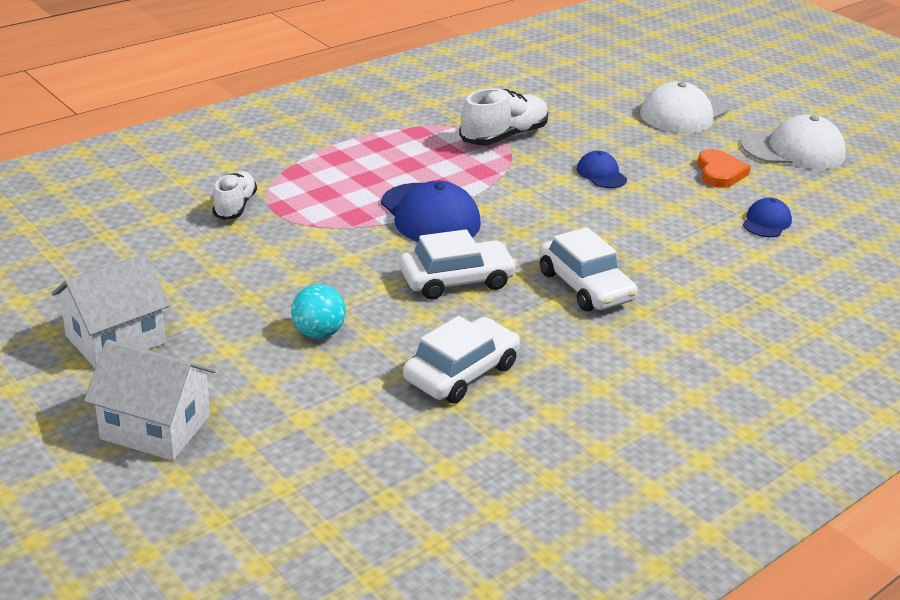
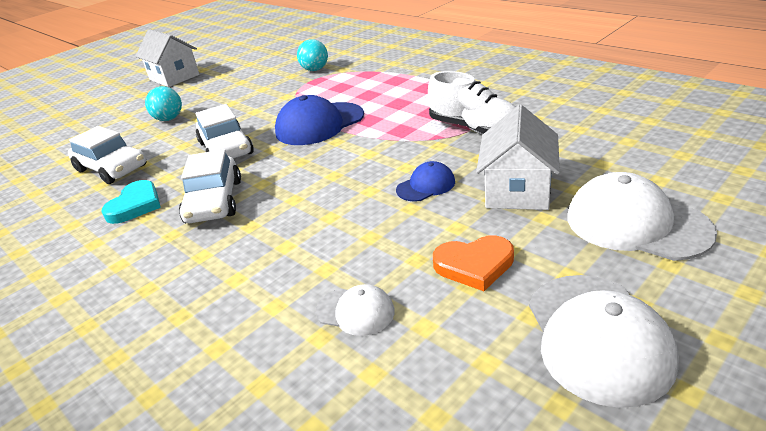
camera: 90 degrees right, 0 degrees up
white house [84,340,216,461] -> white house moved to [476,105,560,210]
white shoe [212,171,257,220] -> turquoise ball [297,39,328,71]
white car [539,227,637,311] -> white car turned 60 degrees counterclockwise [179,149,241,223]
blue cap [743,198,792,237] -> white cap [316,284,395,336]
none -> turquoise heart [101,180,161,224]

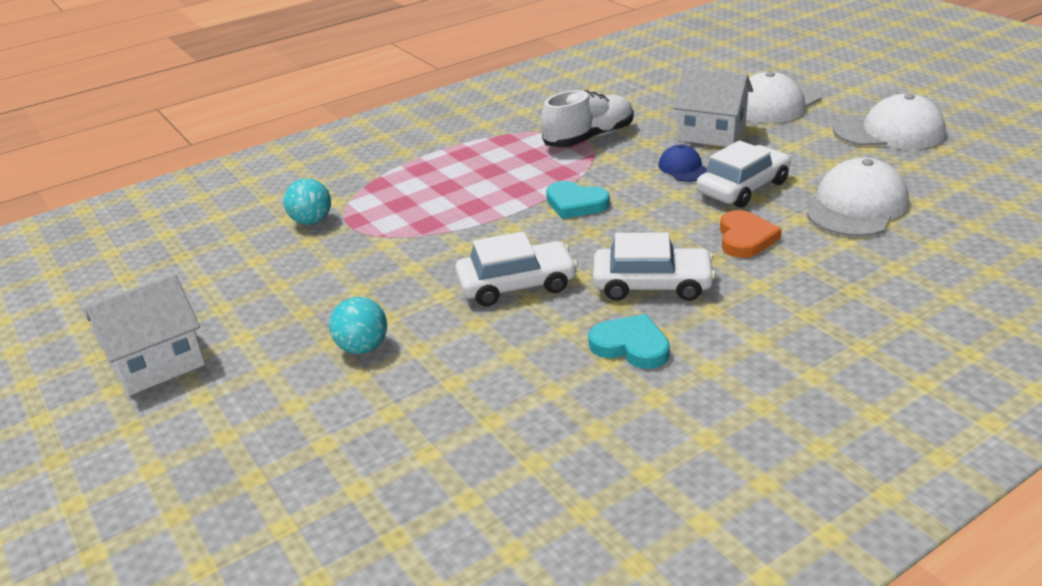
camera: 80 degrees left, 0 degrees up
white car [68,126,146,184] -> white car moved to [696,140,791,208]
blue cap [275,95,364,145] -> none
white cap [316,284,395,336] -> white cap [807,158,909,237], size x1.87
orange heart [433,235,514,291] -> orange heart moved to [720,210,782,258]
none -> turquoise heart [546,181,610,219]

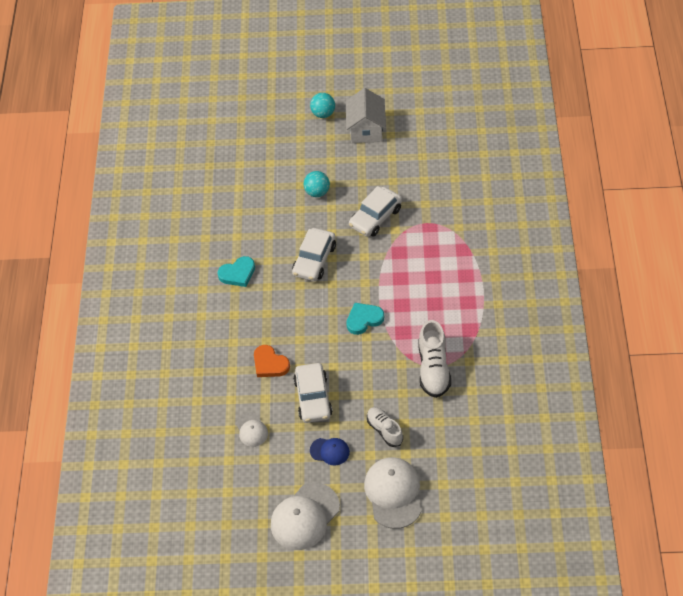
camera: 125 degrees right, 20 degrees up
turquoise ball [284,178,331,225] -> turquoise ball moved to [310,93,335,118]
white car [593,232,716,301] -> white car moved to [349,186,402,237]
blue cap [658,145,707,182] -> blue cap moved to [310,438,350,465]
white house [673,68,753,147] -> white shoe [367,407,403,447]
white cap [807,158,909,237] -> white cap [236,412,268,447], size x0.53

